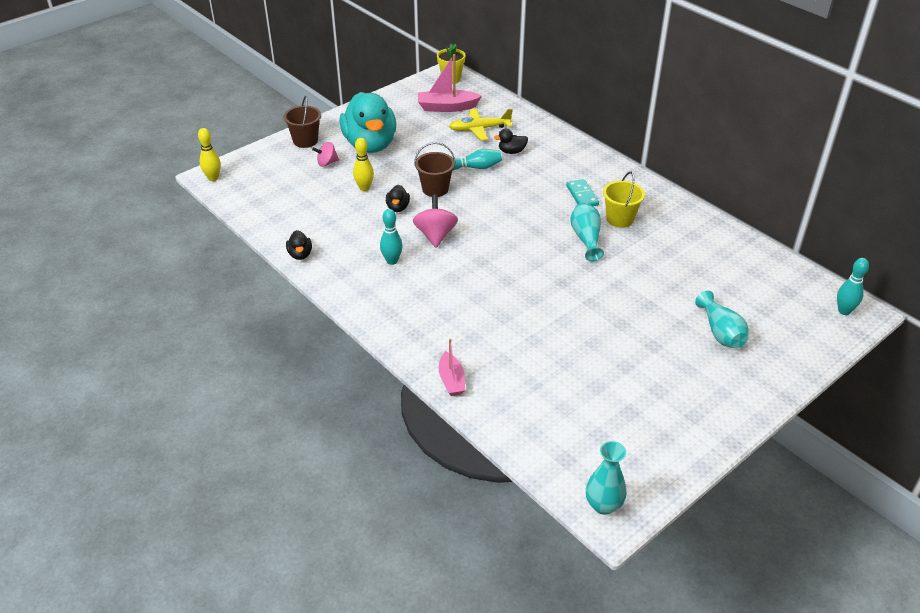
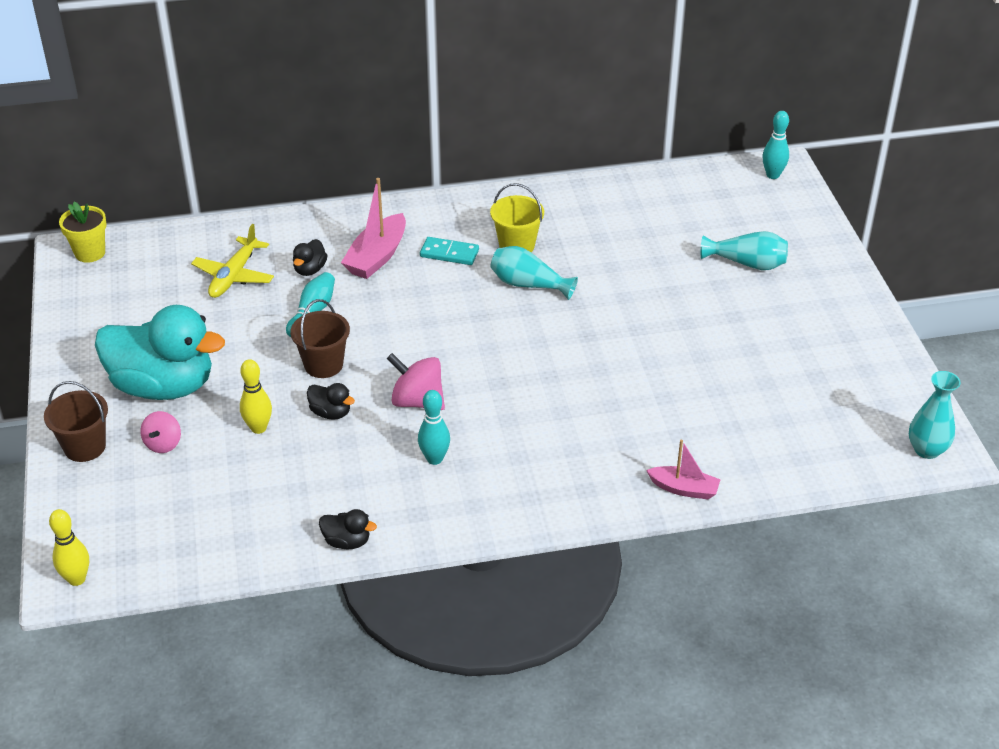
camera: 60 degrees left, 0 degrees up
pink boat [418,54,482,112] -> pink boat moved to [341,178,406,279]

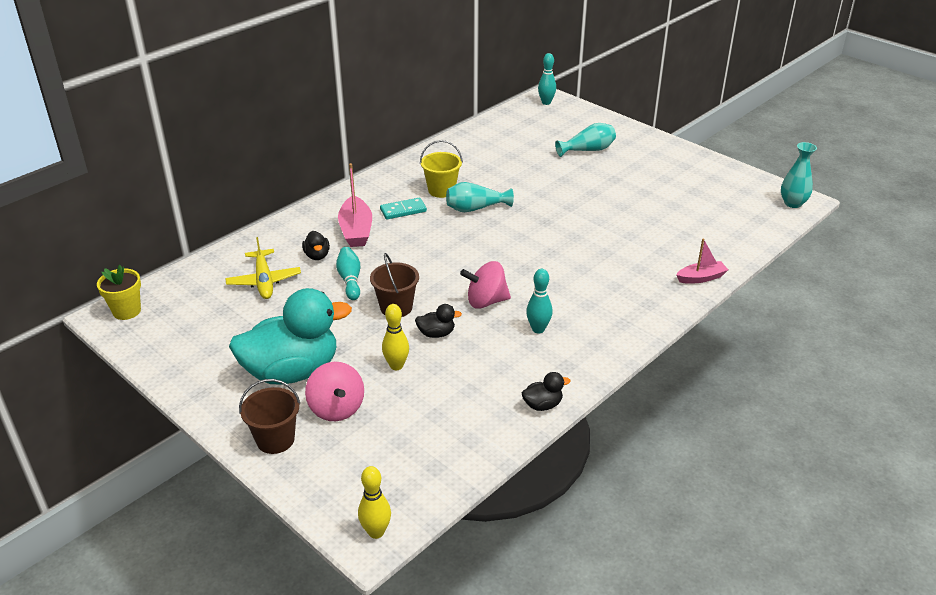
camera: 35 degrees left, 5 degrees down
pink spinning top [140,411,181,453] -> pink spinning top [305,362,364,421], size x1.57

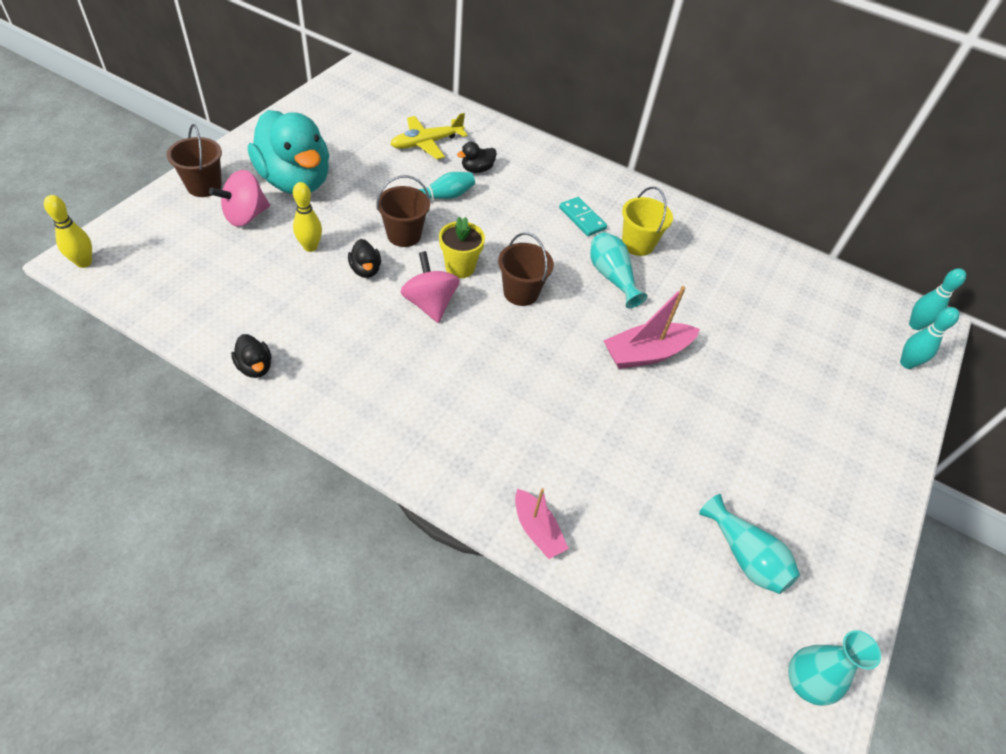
camera: 70 degrees right, 15 degrees up
yellow flower pot [97,265,141,320] -> yellow flower pot moved to [439,217,485,278]
pink boat [338,163,372,247] -> pink boat moved to [603,286,700,369]
turquoise bowling pin [526,269,553,333] -> turquoise bowling pin moved to [900,307,959,369]
turquoise vase [555,123,616,157] -> turquoise vase moved to [699,494,800,594]
none -> brown bucket [498,232,554,306]

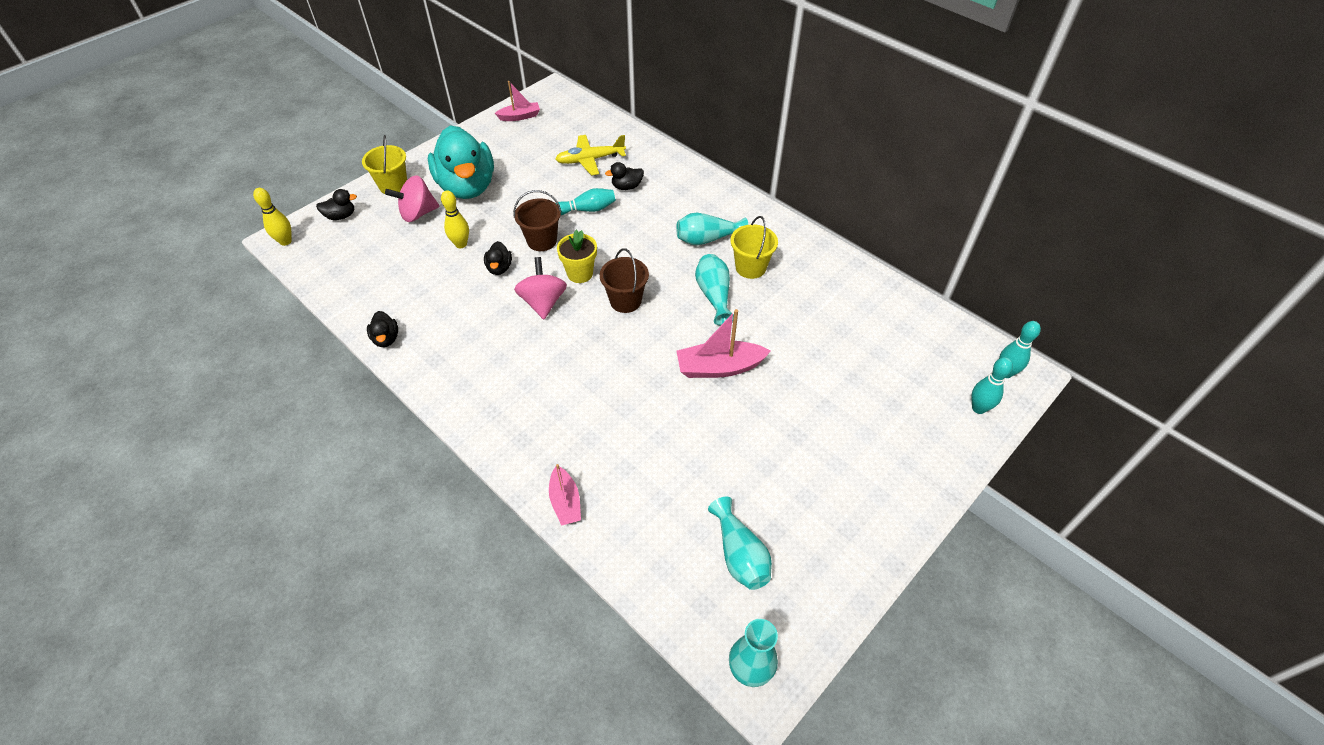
camera: 20 degrees right, 0 degrees up
brown bucket [167,124,222,197] -> yellow bucket [362,135,407,194]
turquoise domino [559,197,607,236] -> turquoise vase [676,213,748,245]
none -> black duck [316,189,357,220]
none -> pink boat [495,81,540,121]

